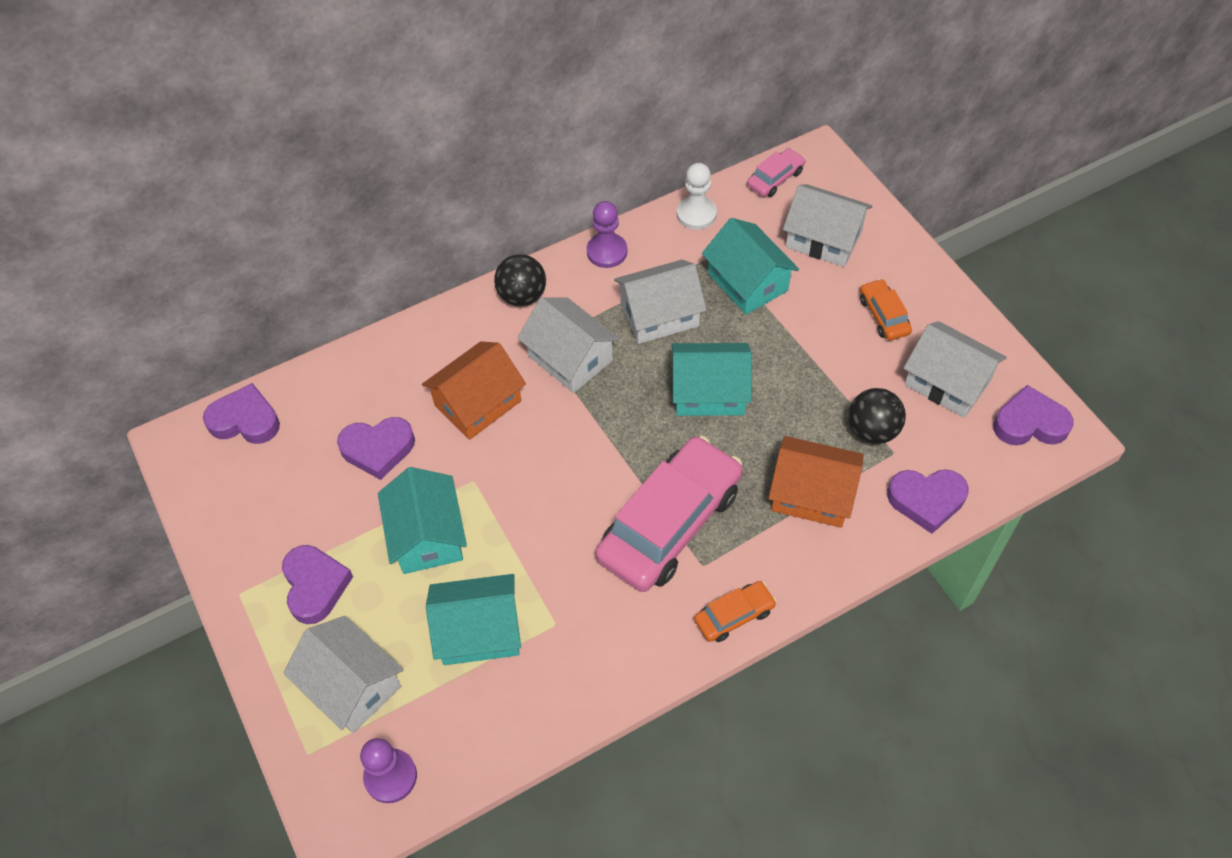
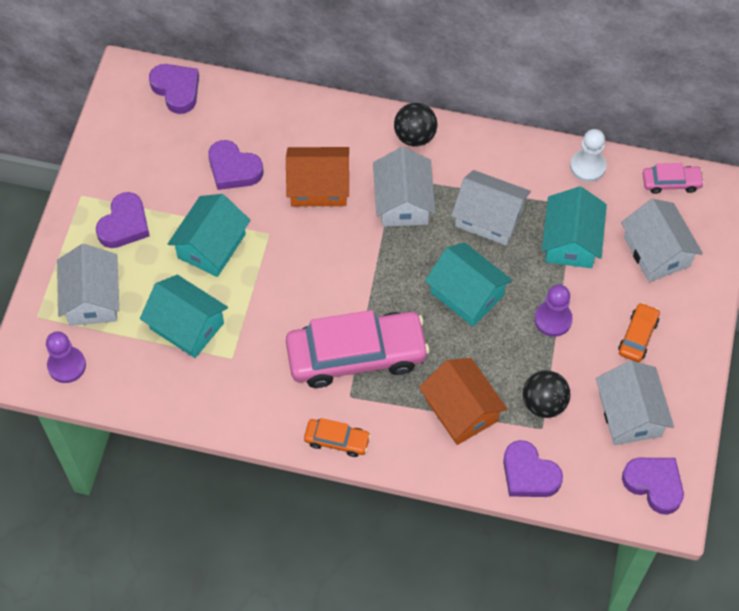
camera: 40 degrees right, 5 degrees up
purple pawn [587,201,627,268] -> purple pawn moved to [535,285,573,337]

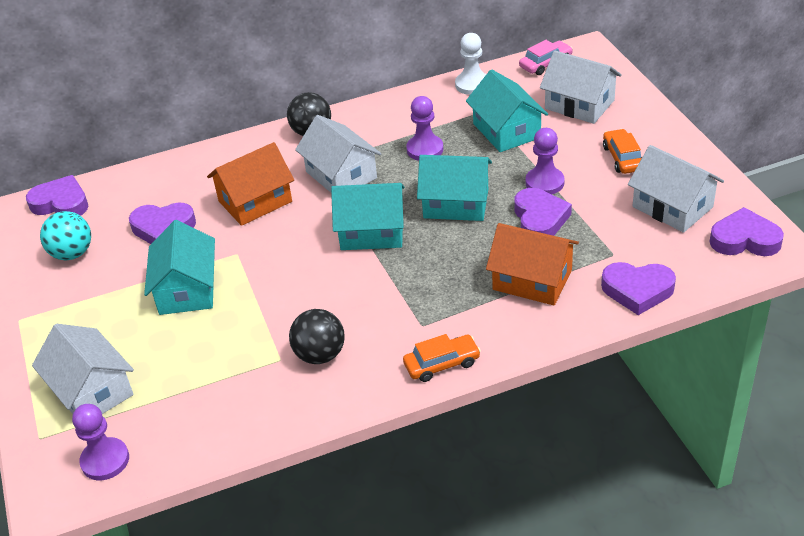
camera: 30 degrees left, 20 degrees down
purple heart [96,192,150,248] -> purple heart moved to [514,188,572,236]
turquoise house [140,275,228,358] -> turquoise house moved to [331,183,404,250]
pink car [286,310,430,388] -> none
white house [451,170,531,246] -> purple pawn [406,96,443,161]
black ball [523,370,570,418] -> black ball moved to [289,309,345,364]
none -> turquoise ball [40,211,91,260]

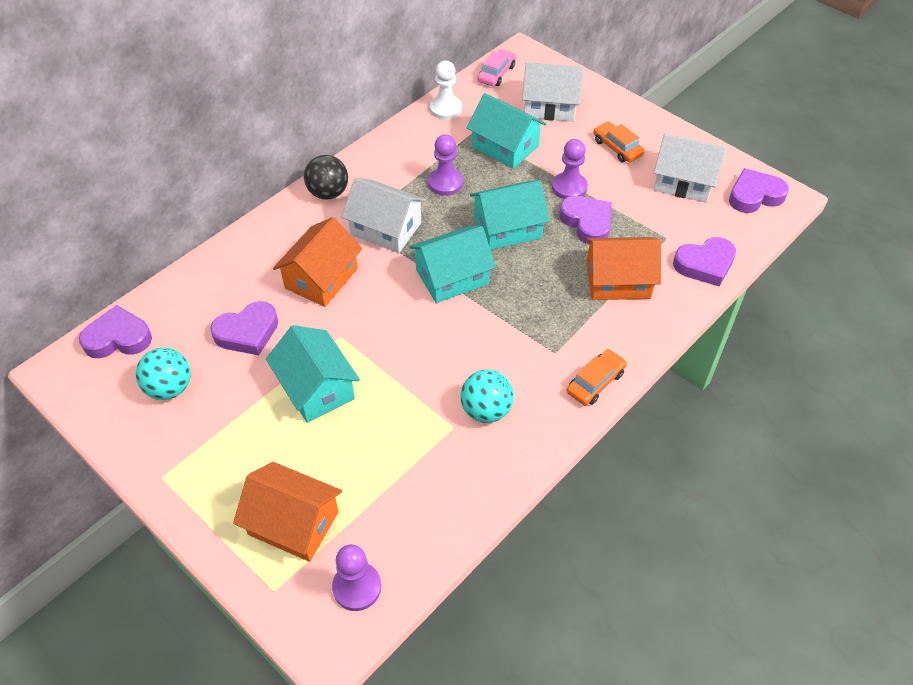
camera: 30 degrees left, 10 degrees up
white house [32,324,134,414] -> orange house [233,462,342,562]
black ball [289,309,345,364] -> turquoise ball [460,370,514,423]

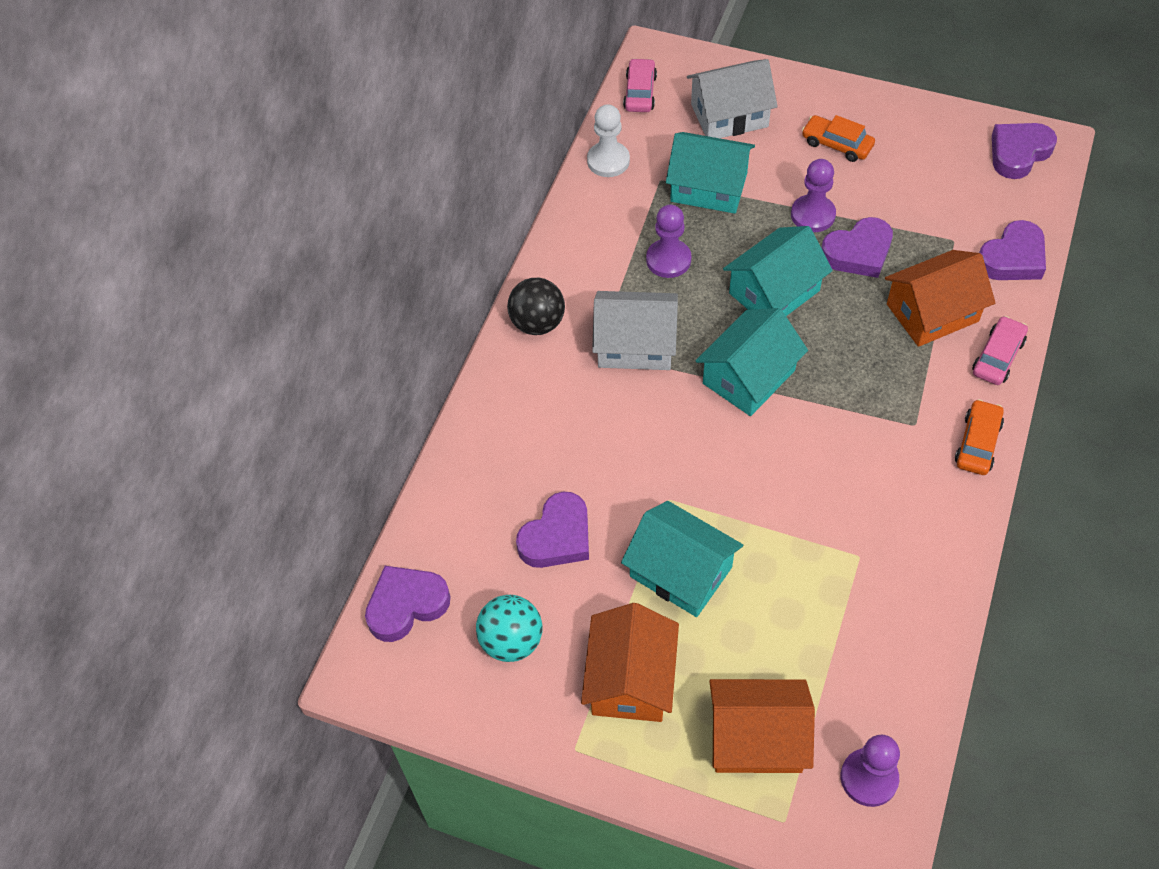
camera: 20 degrees left, 5 degrees up
orange house [273,217,362,307] -> orange house moved to [581,603,679,722]
turquoise ball [460,370,514,423] -> none
purple heart [559,196,612,245] -> purple heart turned 120 degrees clockwise [821,217,893,278]
white house [653,134,727,203] -> none
none -> pink car [972,316,1028,385]

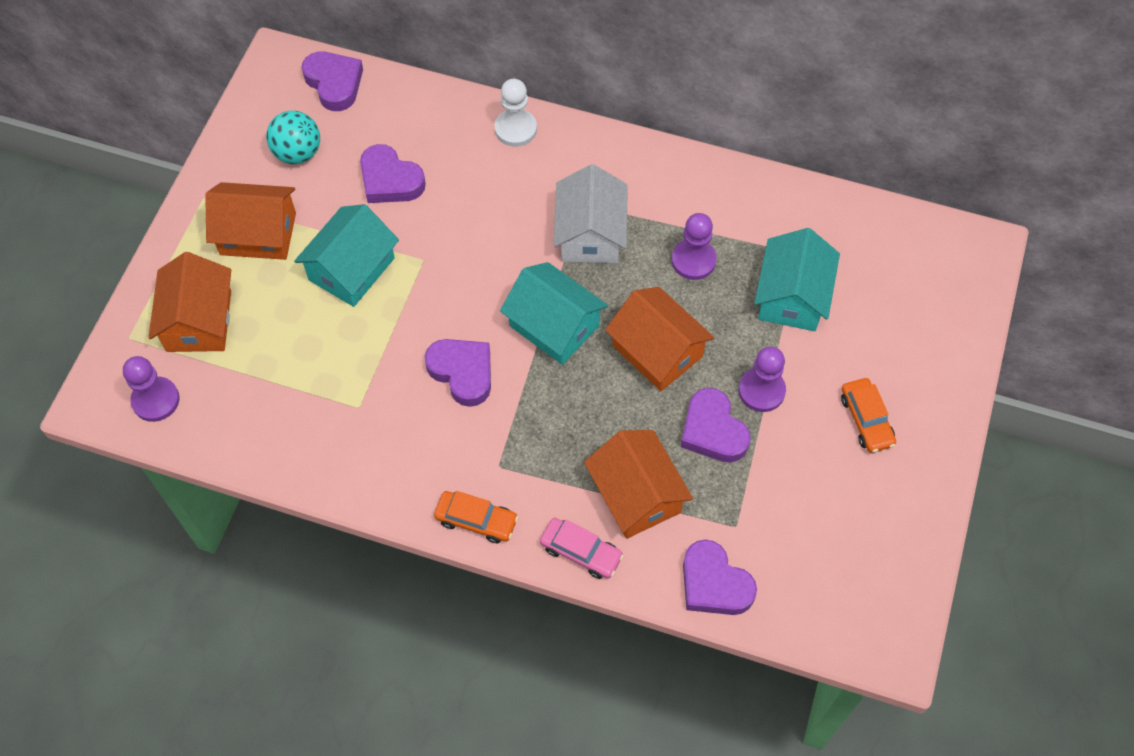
camera: 85 degrees right, 5 degrees up
black ball [507,278,565,335] -> none
white pawn [587,104,630,177] -> white pawn moved to [495,79,537,147]
pink car [623,58,657,112] -> none
white house [687,59,778,138] -> none
turquoise house [723,226,833,316] -> orange house [605,287,714,391]
orange car [802,115,875,162] -> orange car turned 135 degrees clockwise [841,378,896,453]
purple heart [992,123,1057,179] -> purple heart moved to [425,339,491,407]

